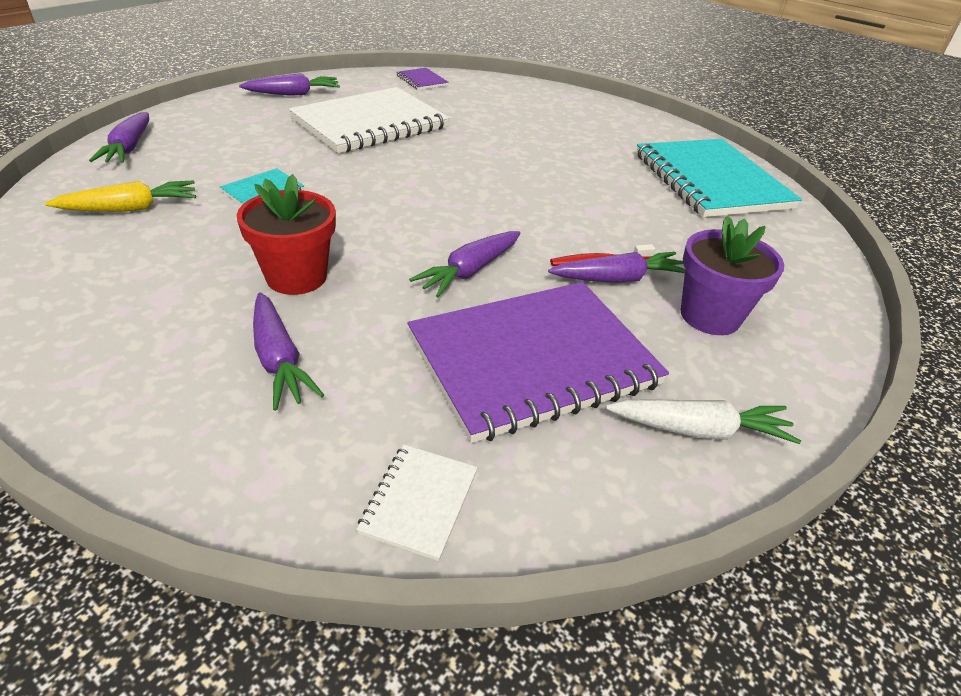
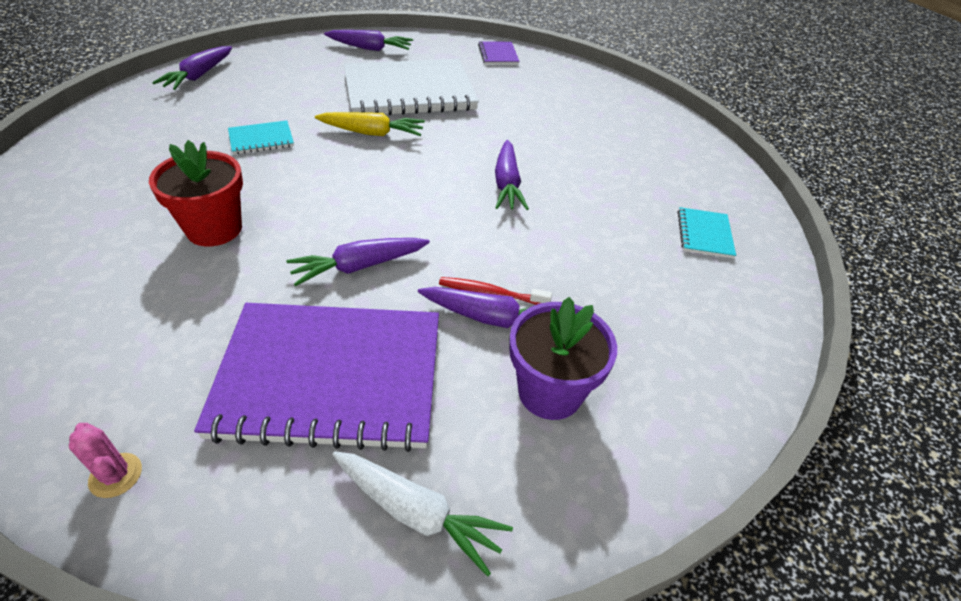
camera: 25 degrees right, 5 degrees up
yellow carrot [45,180,196,212] -> yellow carrot moved to [315,112,425,136]
purple carrot [253,293,324,411] -> purple carrot moved to [495,140,529,210]
white notebook [356,444,478,561] -> pink cactus [69,423,142,498]
turquoise notebook [636,139,802,217] -> turquoise notebook [678,207,736,259], size x0.42

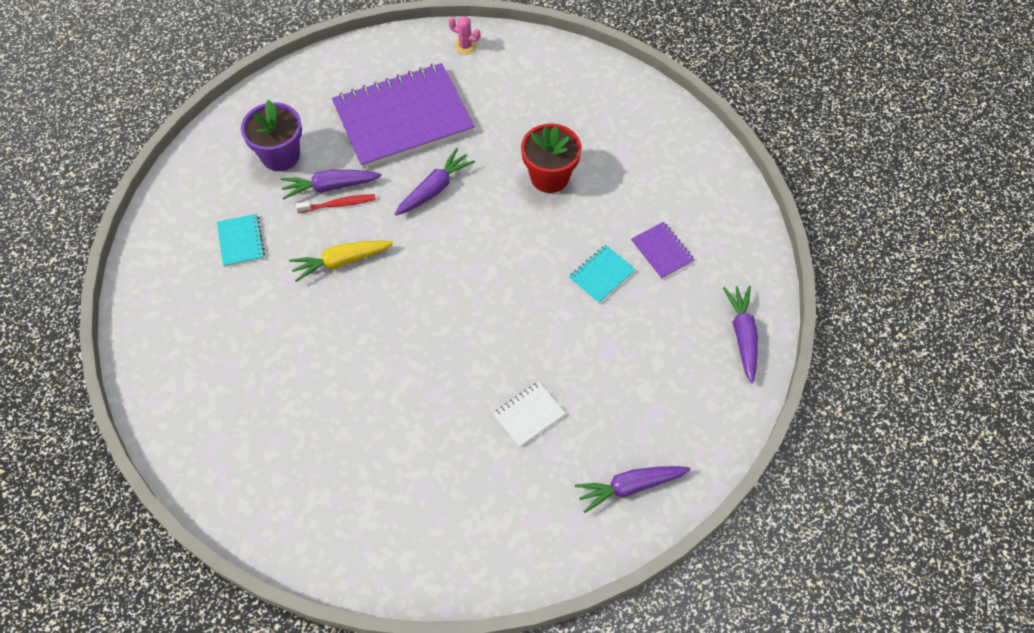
camera: 160 degrees right, 15 degrees up
yellow carrot [315,112,425,136] -> yellow carrot moved to [289,241,394,282]
white carrot [332,451,513,577] -> none
white notebook [344,59,479,115] -> white notebook [493,382,566,447], size x0.42
purple notebook [478,41,519,64] -> purple notebook moved to [631,222,695,279]
purple carrot [495,140,529,210] -> none
turquoise notebook [678,207,736,259] -> turquoise notebook moved to [217,214,265,267]

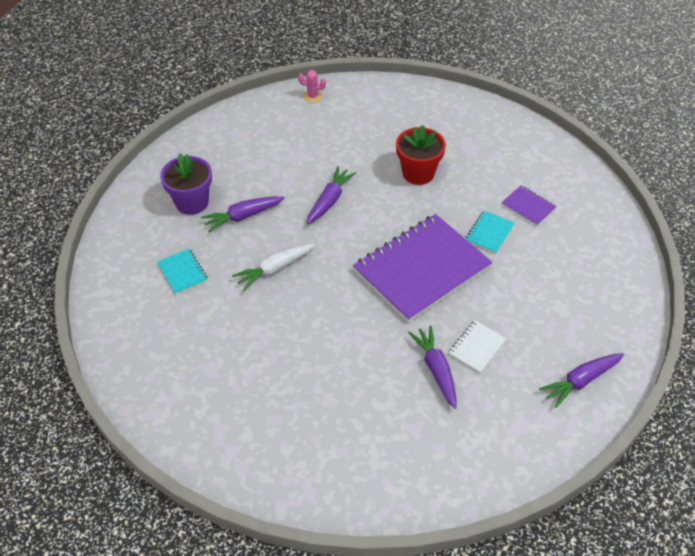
camera: 15 degrees left, 10 degrees down
yellow carrot [289,241,394,282] -> white carrot [232,243,315,291]
red toothbrush [295,194,376,213] -> none
purple notebook [332,63,475,169] -> purple notebook moved to [353,214,492,322]
purple carrot [723,286,758,383] -> purple carrot moved to [408,325,457,409]

